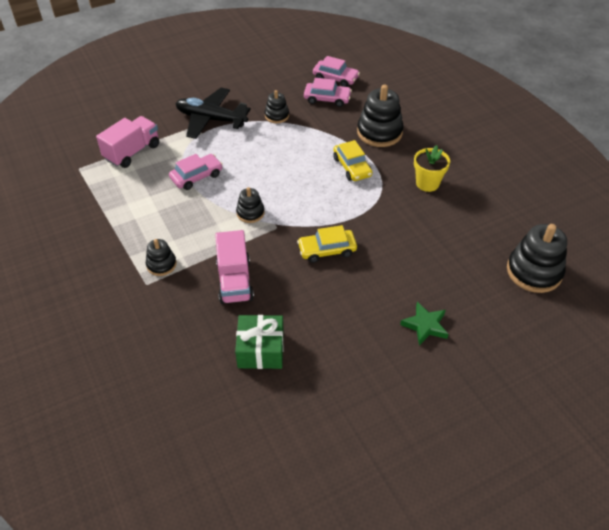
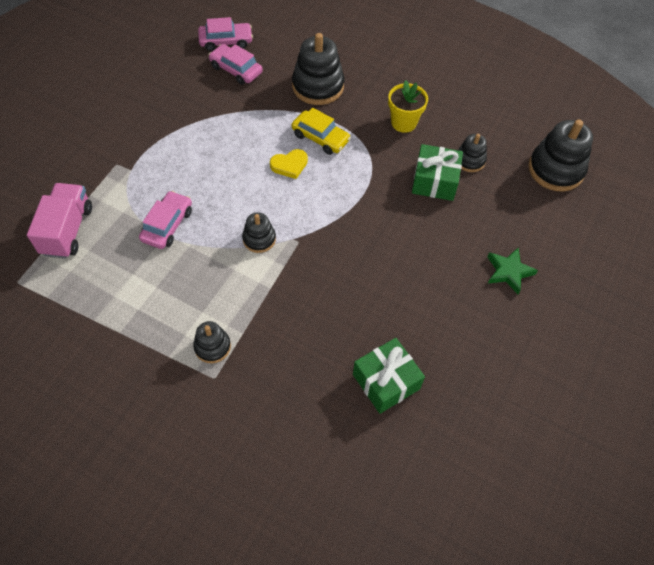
camera: 35 degrees left, 10 degrees up
black plane [176,88,251,139] -> none
pink truck [215,230,254,304] -> none
black stacking toy [265,90,289,123] -> black stacking toy moved to [458,134,487,172]
yellow car [297,225,357,263] -> none
pink car [304,78,352,107] -> pink car turned 120 degrees counterclockwise [209,44,263,85]
none -> yellow heart [270,149,308,179]
none -> green gift [412,144,463,201]

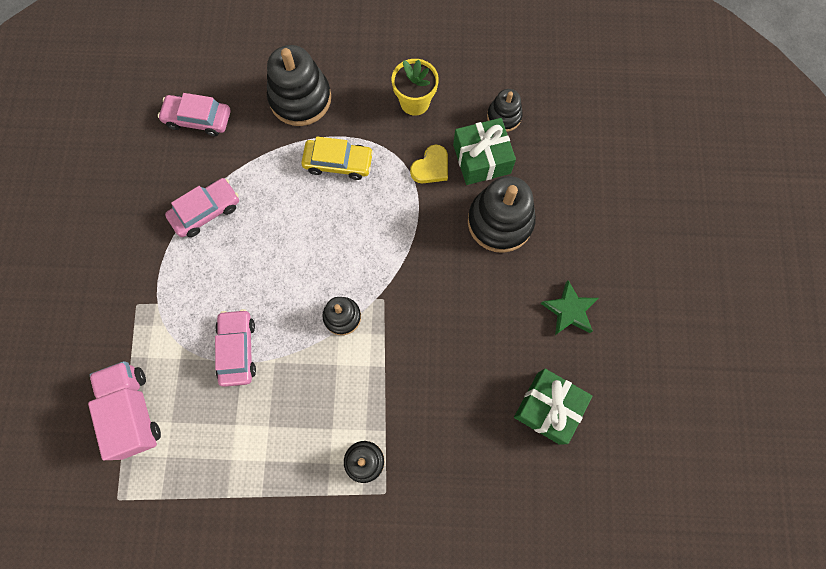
camera: 25 degrees left, 15 degrees up
pink car [198,17,253,51] -> pink car moved to [165,178,239,237]
yellow heart [270,149,308,179] -> yellow heart moved to [410,144,448,183]
green star [487,248,538,294] -> green star moved to [541,280,598,335]
black stacking toy [529,119,593,191] -> black stacking toy moved to [468,176,536,253]

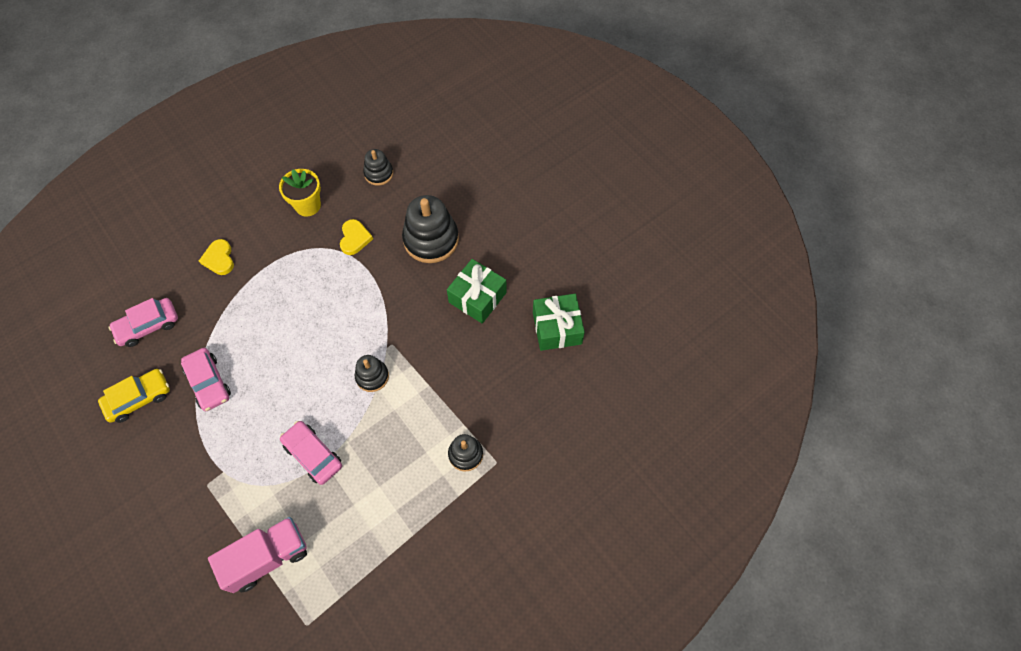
camera: 40 degrees left, 10 degrees down
pink truck [88,361,161,460] -> pink truck turned 120 degrees clockwise [208,517,307,593]
pink car [165,178,239,237] -> pink car turned 135 degrees clockwise [181,348,231,411]
black stacking toy [267,45,331,126] -> yellow heart [199,239,234,275]
yellow car [301,136,374,180] -> yellow car moved to [98,369,170,423]
green gift [453,118,516,185] -> green gift moved to [447,259,506,324]
green star [541,280,598,335] -> none

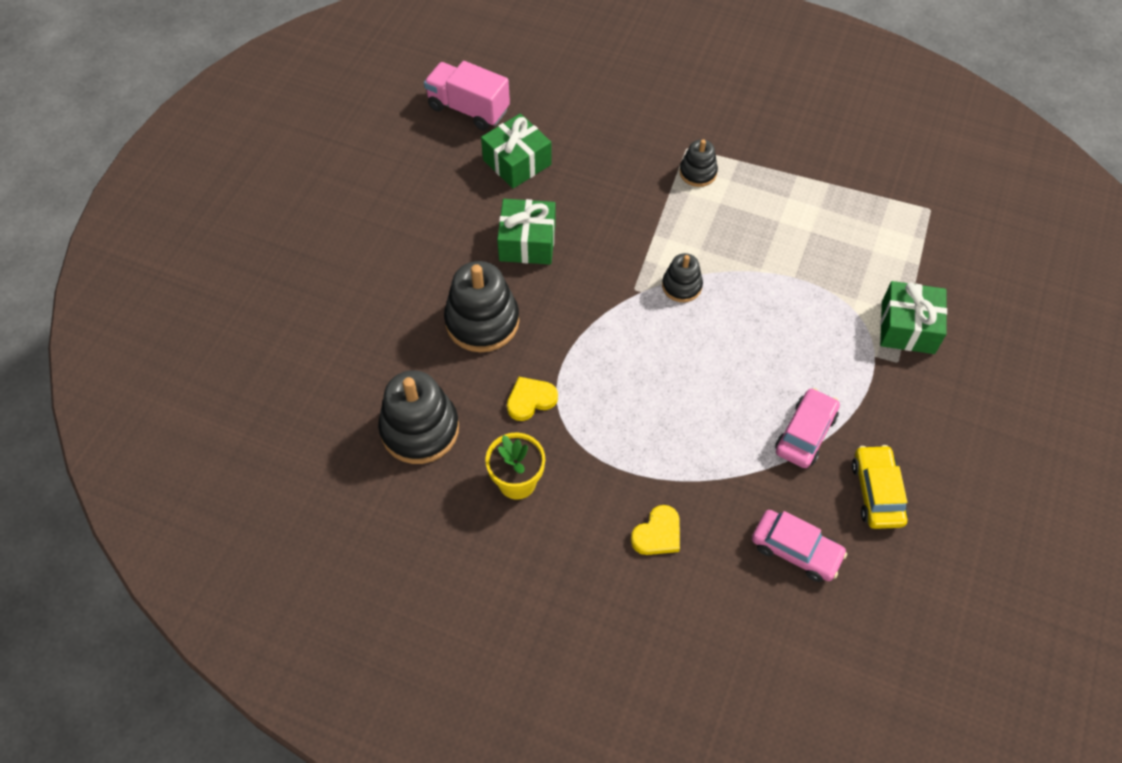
camera: 120 degrees left, 5 degrees down
yellow car [98,369,170,423] -> yellow car turned 60 degrees clockwise [852,445,908,529]
pink truck [208,517,307,593] -> pink truck moved to [424,61,510,131]
pink car [280,421,342,485] -> none
black stacking toy [363,149,393,186] -> black stacking toy [378,370,459,464], size x1.81
none -> green gift [880,281,947,354]

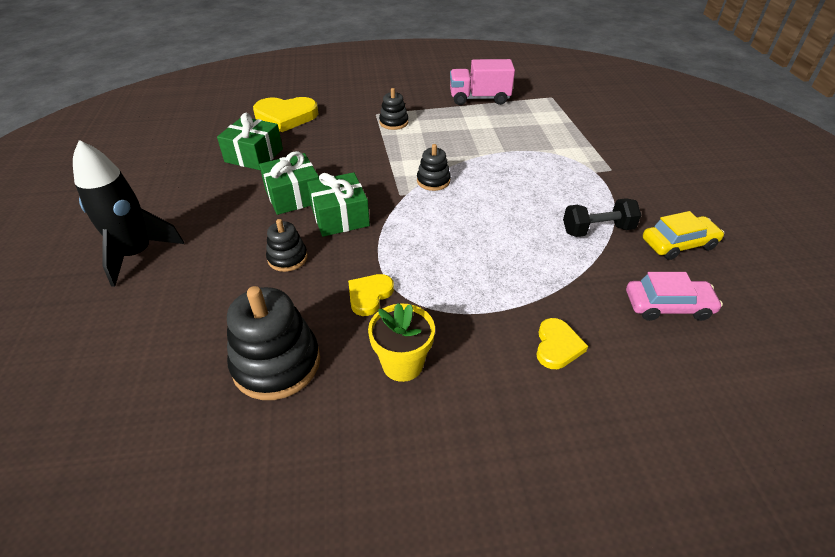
camera: 30 degrees left, 15 degrees down
pink truck [424,61,510,131] -> pink truck moved to [450,59,515,105]
black stacking toy [444,261,519,352] -> black stacking toy [266,219,308,272], size x0.55
pink car [775,388,840,468] -> black dumbbell [563,198,641,237]
yellow car [852,445,908,529] -> yellow car turned 105 degrees clockwise [643,211,724,260]
green gift [880,281,947,354] -> green gift moved to [307,172,370,237]
none -> black rocket [73,140,184,287]
none -> yellow heart [253,97,318,132]

